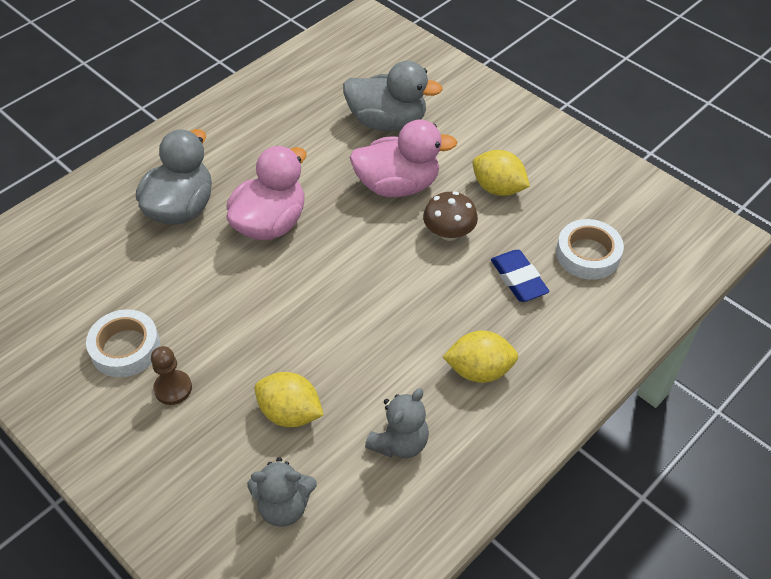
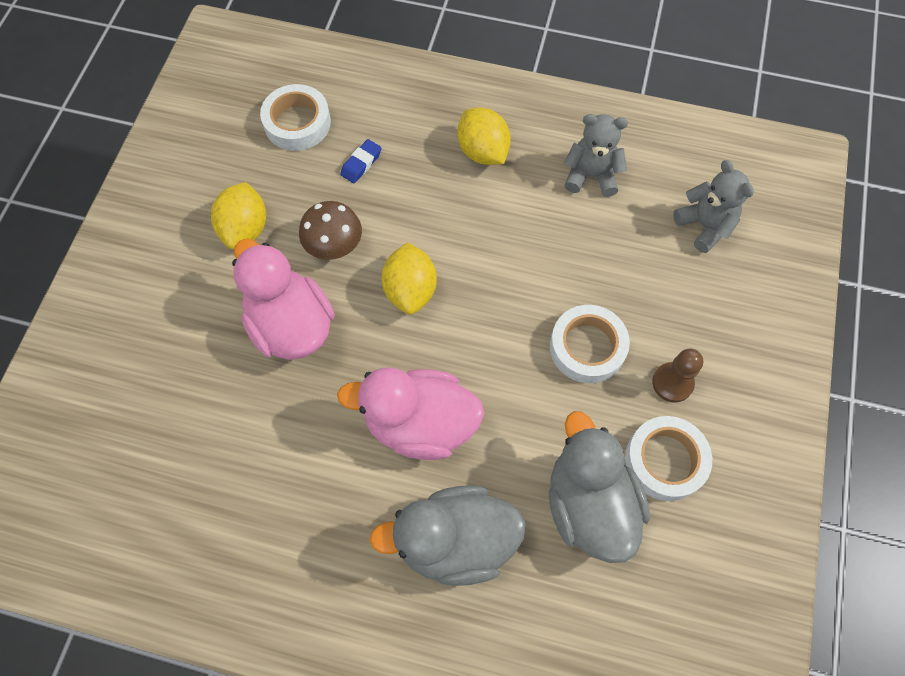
camera: 120 degrees left, 15 degrees up
yellow lemon [255,372,324,427] -> yellow lemon moved to [381,242,437,314]
grey duck [343,61,443,132] -> grey duck moved to [549,411,650,563]
blue eraser [491,250,550,302] -> blue eraser [340,139,382,183], size x0.63
none -> white tape [550,305,630,383]

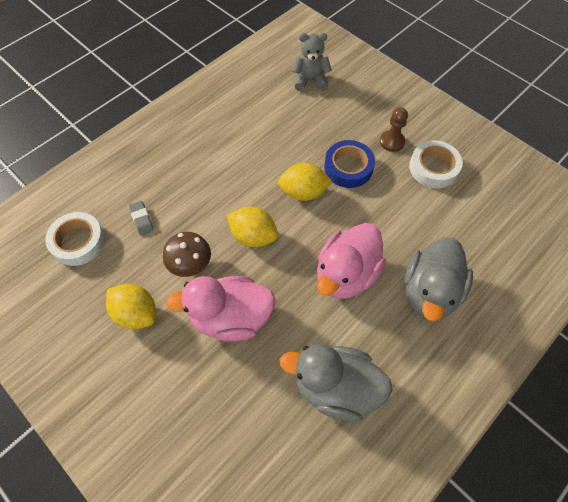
camera: 60 degrees left, 5 degrees down
blue eraser [340,139,382,183] -> grey eraser [129,201,154,236]
yellow lemon [457,107,511,165] -> yellow lemon moved to [278,163,333,201]
grey duck [549,411,650,563] -> grey duck moved to [280,344,393,421]
white tape [550,305,630,383] -> blue tape [324,140,375,188]
grey teddy bear [564,114,628,197] -> none

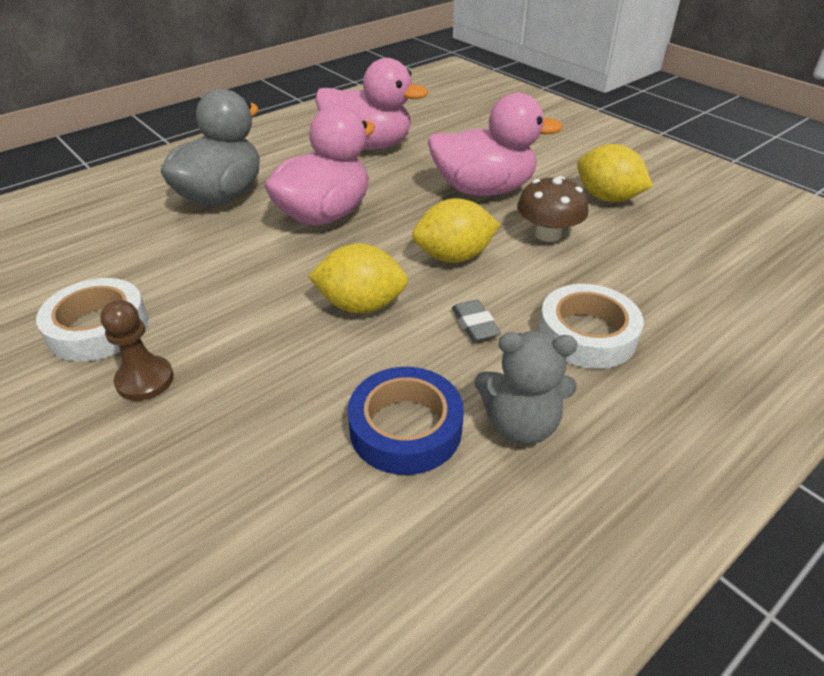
camera: 175 degrees left, 20 degrees down
white tape [45,212,105,266] -> white tape moved to [538,284,644,369]
grey eraser [129,201,154,236] -> grey eraser moved to [452,300,501,342]
yellow lemon [227,207,278,247] -> yellow lemon turned 45 degrees counterclockwise [412,198,500,263]
grey duck [280,344,393,421] -> pink duck [315,58,428,150]
grey teddy bear [292,33,332,91] -> grey teddy bear moved to [474,331,578,445]
blue tape [324,140,375,188] -> blue tape moved to [347,367,464,475]

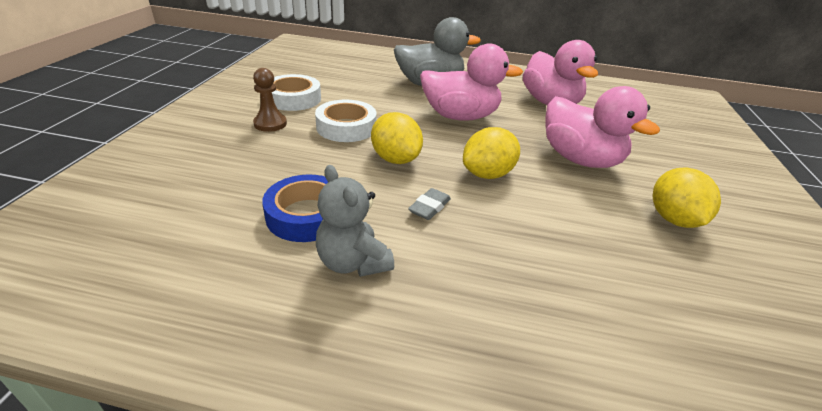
camera: 50 degrees right, 5 degrees down
yellow lemon [412,198,500,263] -> yellow lemon turned 75 degrees counterclockwise [463,127,520,179]
brown mushroom [517,176,589,242] -> none
white tape [538,284,644,369] -> white tape moved to [315,100,377,142]

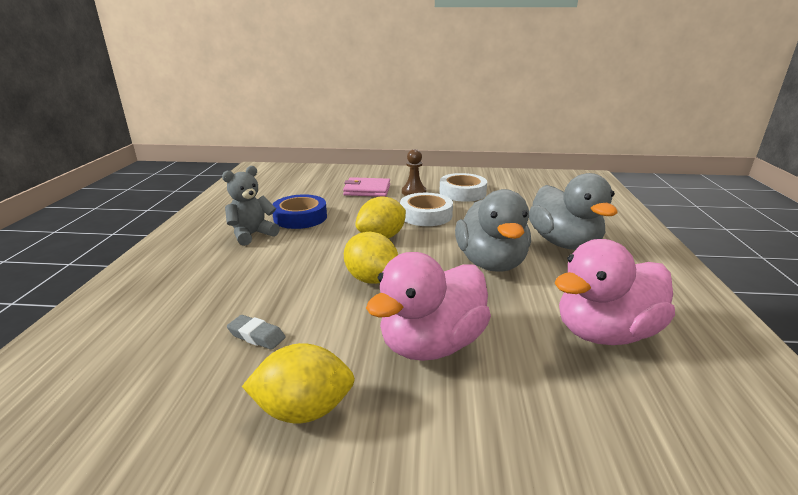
camera: 85 degrees right, 10 degrees down
grey eraser [408,188,451,220] -> grey eraser moved to [227,315,286,350]
pink duck [420,44,523,121] -> grey duck [455,189,531,272]
none -> pink wallet [343,177,390,197]

